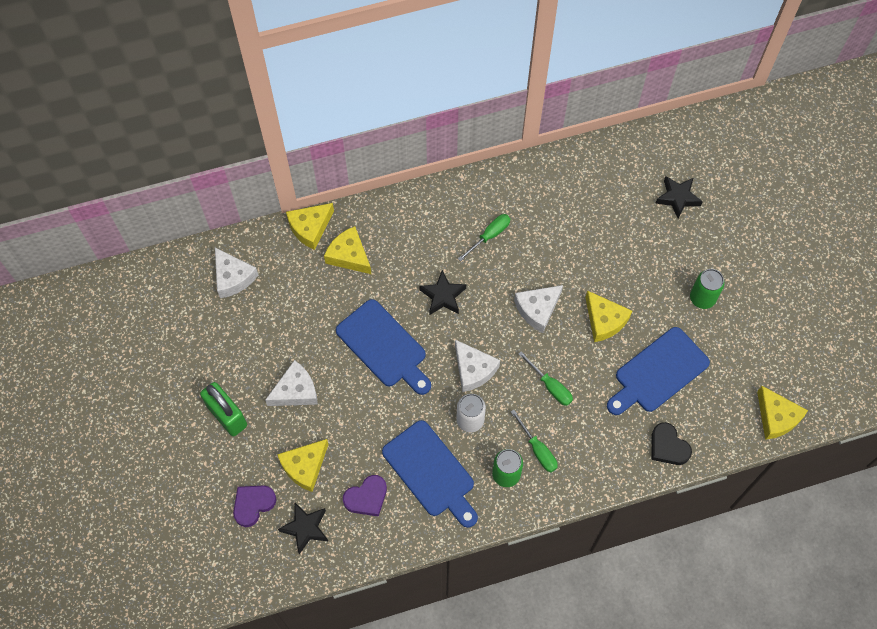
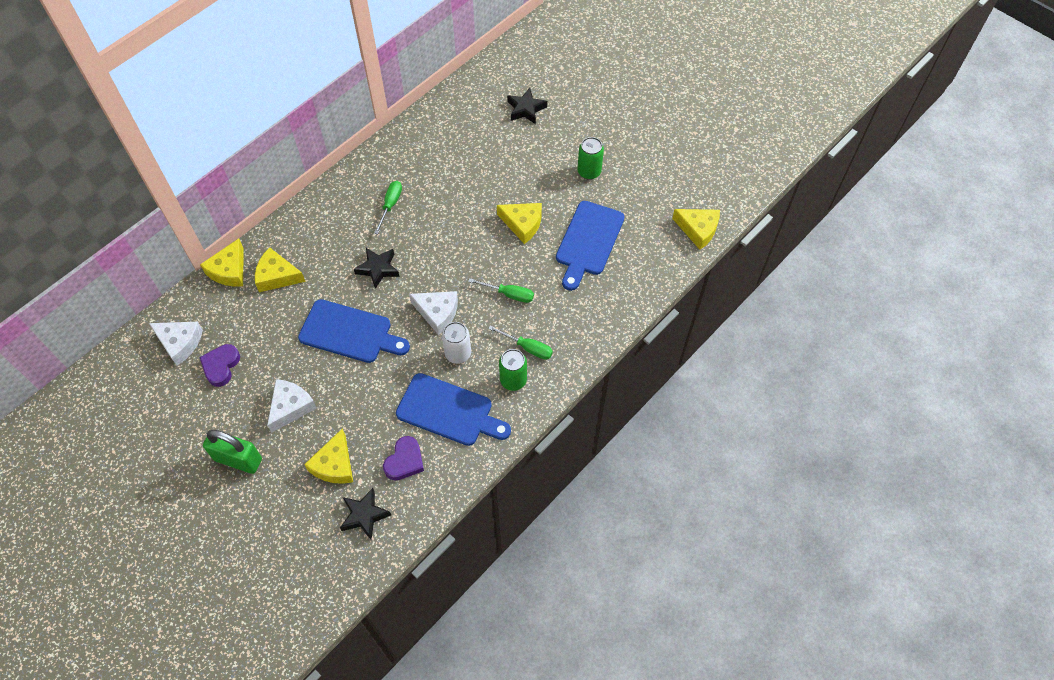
camera: 30 degrees left, 5 degrees down
purple heart [233,485,276,527] -> purple heart moved to [199,344,240,387]
white cheese [514,285,563,333] -> none
black heart [652,422,692,465] -> none

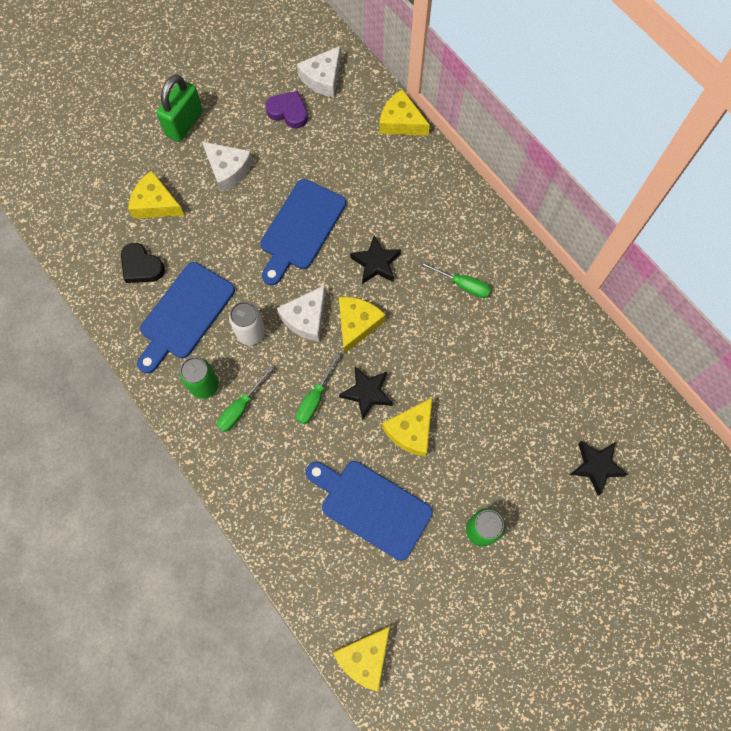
camera: 100 degrees right, 10 degrees up
yellow cheese [255,247,306,292] -> yellow cheese moved to [339,297,386,354]
black star [340,488,391,539] -> black star moved to [339,367,392,420]
purple heart [383,436,424,481] -> black heart [121,243,165,283]

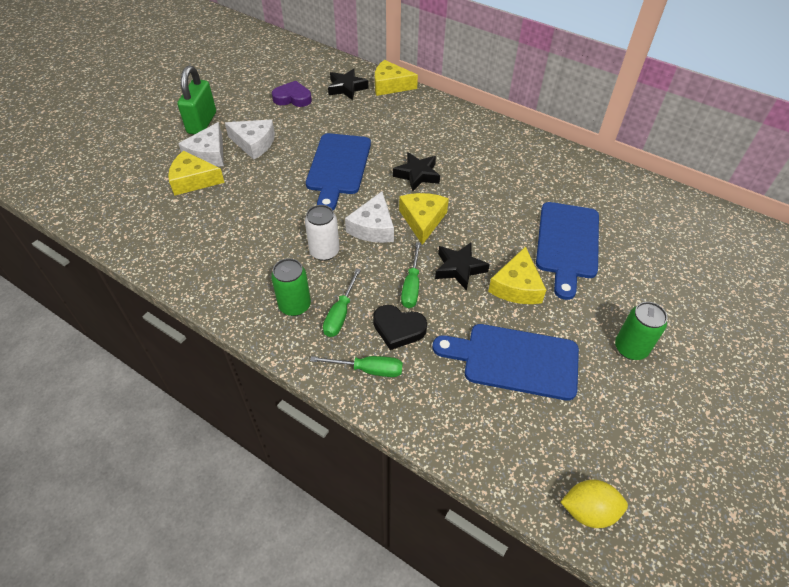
camera: 20 degrees left, 20 degrees down
black heart [121,243,165,283] -> black heart moved to [373,305,427,350]
blue cutting board [137,262,235,373] -> blue cutting board moved to [536,202,599,300]
white cheese [297,46,341,97] -> white cheese moved to [178,122,224,167]
yellow cheese [333,626,390,692] -> yellow lemon [561,480,628,528]
green screwdriver [419,261,491,298] -> green screwdriver moved to [310,356,403,377]
black star [570,441,628,495] -> black star moved to [328,68,369,100]

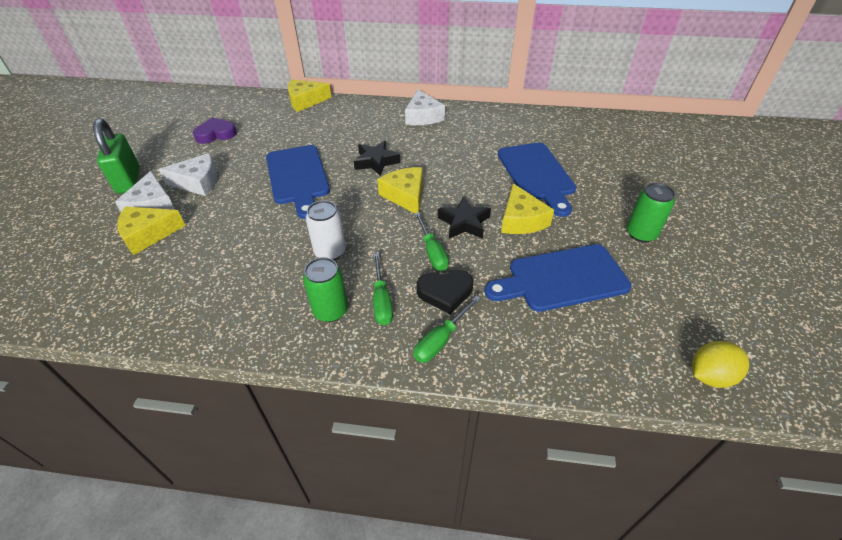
camera: 25 degrees left, 5 degrees down
green screwdriver [310,356,403,377] -> green screwdriver turned 150 degrees clockwise [414,296,481,363]
black star [328,68,369,100] -> none
white cheese [345,191,394,243] -> white cheese moved to [405,89,445,125]

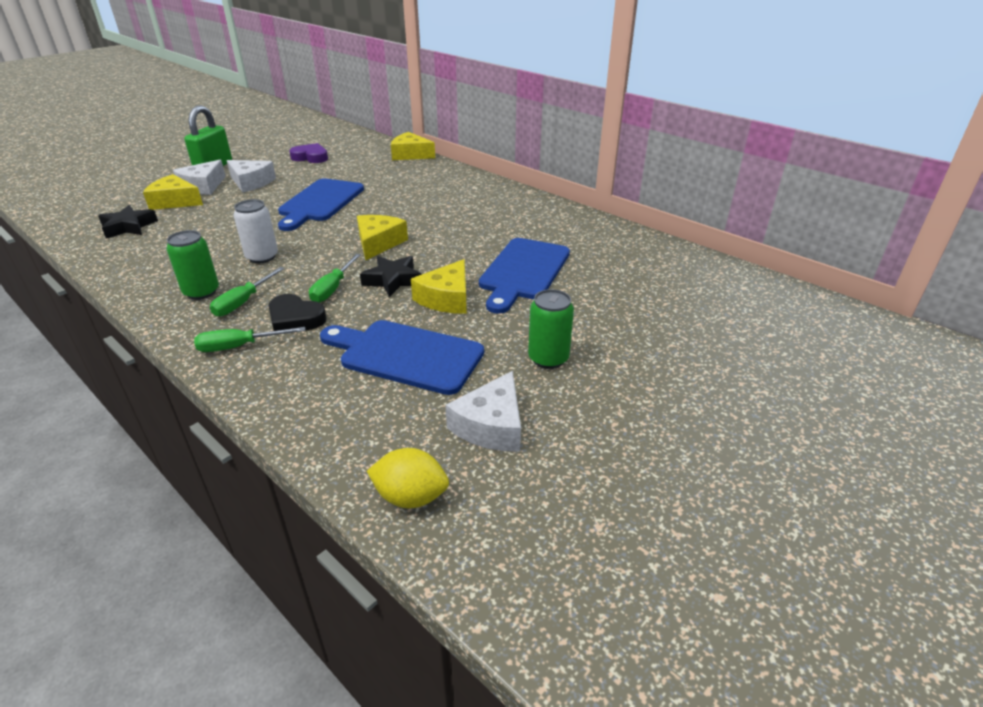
camera: 35 degrees right, 10 degrees down
black star [354,141,400,176] -> black star moved to [98,205,158,239]
white cheese [405,89,445,125] -> white cheese moved to [445,371,521,452]

